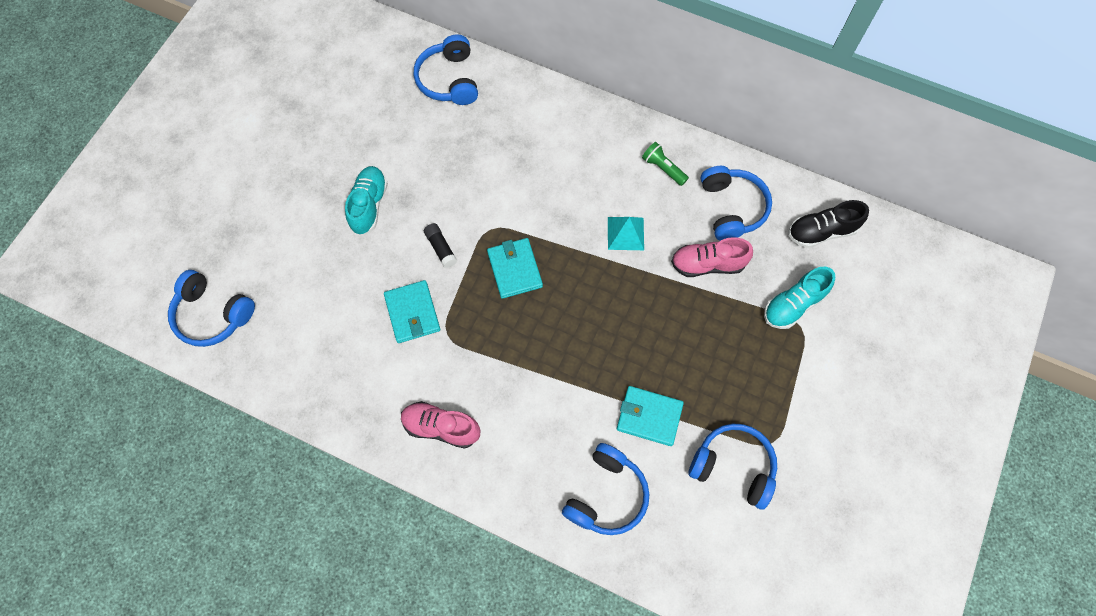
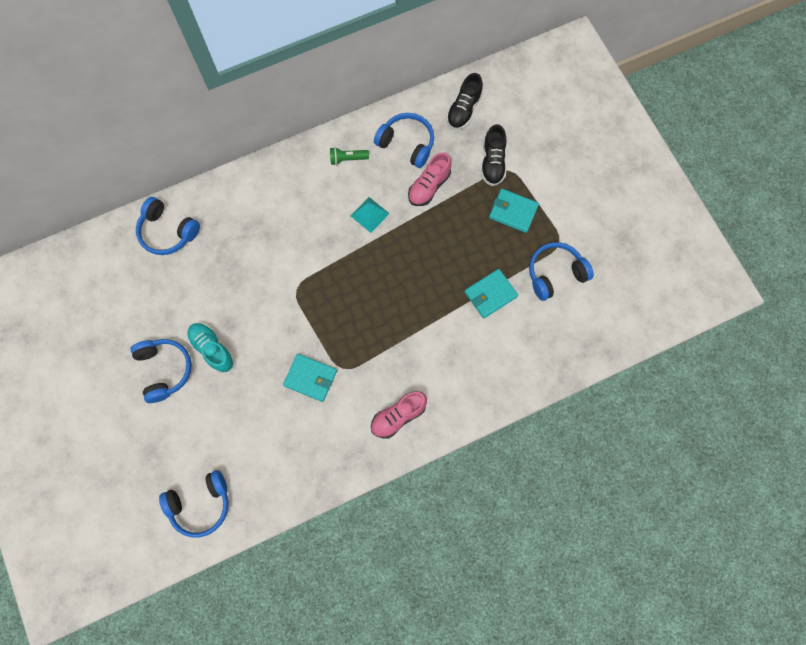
camera: 50 degrees left, 5 degrees up
black glue stick [424,223,457,268] -> none
turquoise wallet [487,238,543,299] -> turquoise wallet moved to [489,189,539,233]
blue headphones [562,443,649,535] -> blue headphones moved to [131,339,192,403]
turquoise shoe [764,267,835,329] -> black shoe [481,124,507,186]

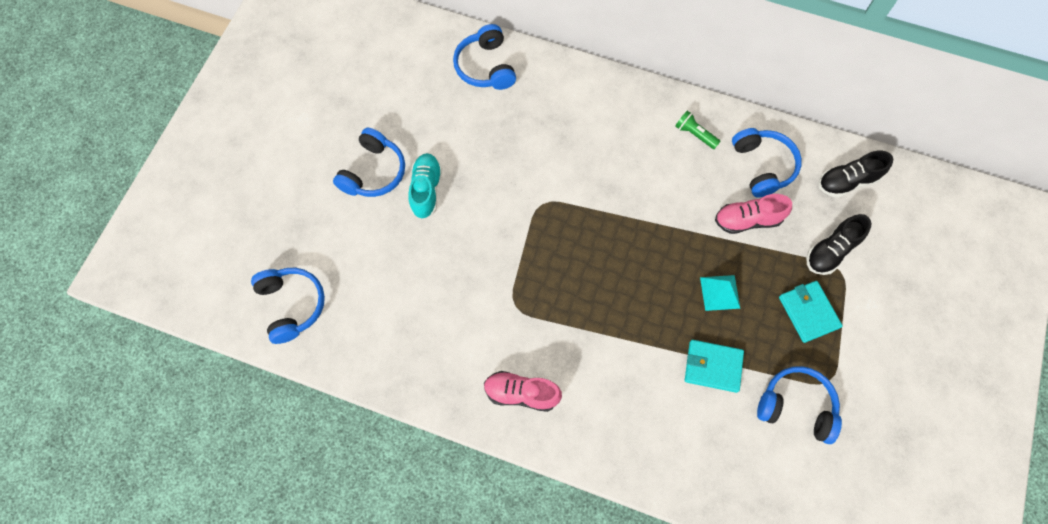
camera: 45 degrees right, 5 degrees down
blue headphones [159,470,229,538] -> blue headphones turned 135 degrees counterclockwise [251,268,325,344]
turquoise wallet [283,354,337,402] -> none
turquoise pyramid [351,197,390,233] -> turquoise pyramid moved to [700,275,740,311]

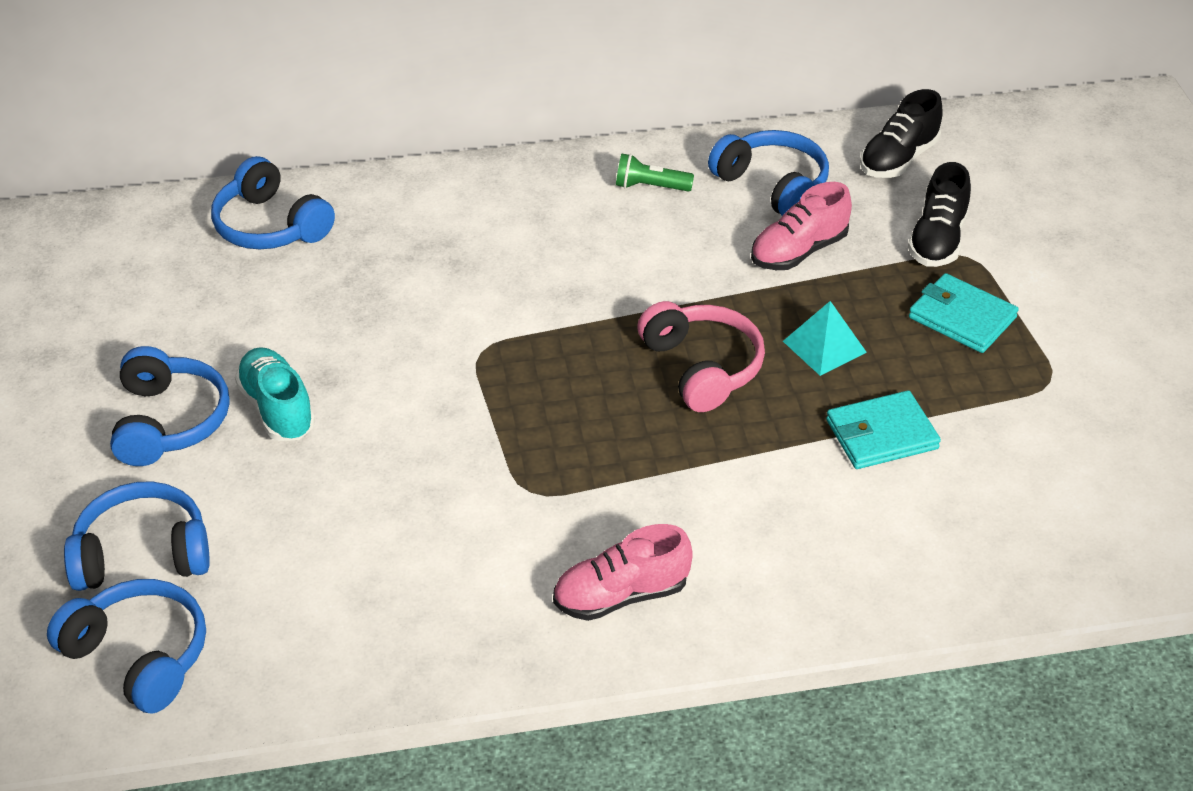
camera: 30 degrees left, 25 degrees down
blue headphones [757,366,842,444] -> blue headphones moved to [64,481,210,591]
none -> pink headphones [637,301,765,412]

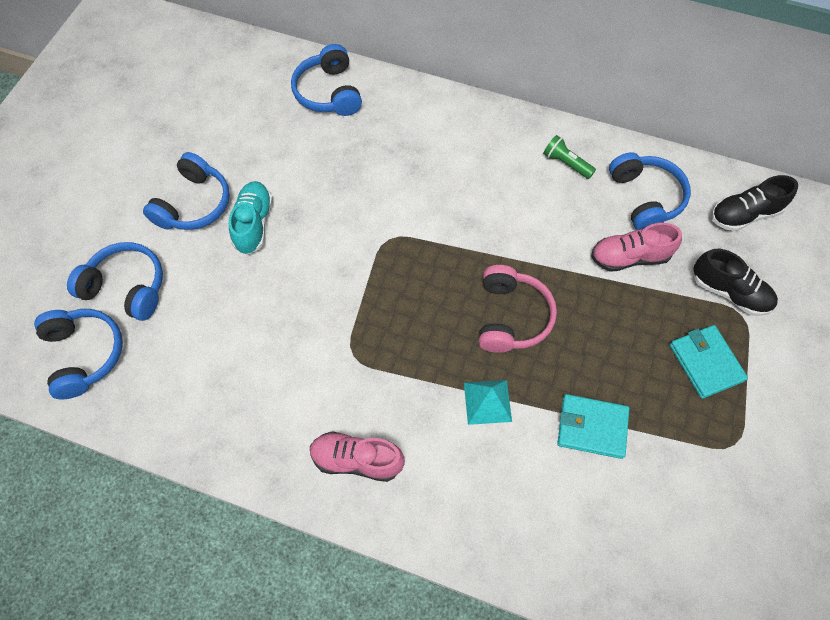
camera: 30 degrees right, 20 degrees up
turquoise pyramid [783,301,867,376] -> turquoise pyramid moved to [464,380,512,425]
black shoe [908,162,971,267] -> black shoe turned 105 degrees counterclockwise [693,249,778,316]

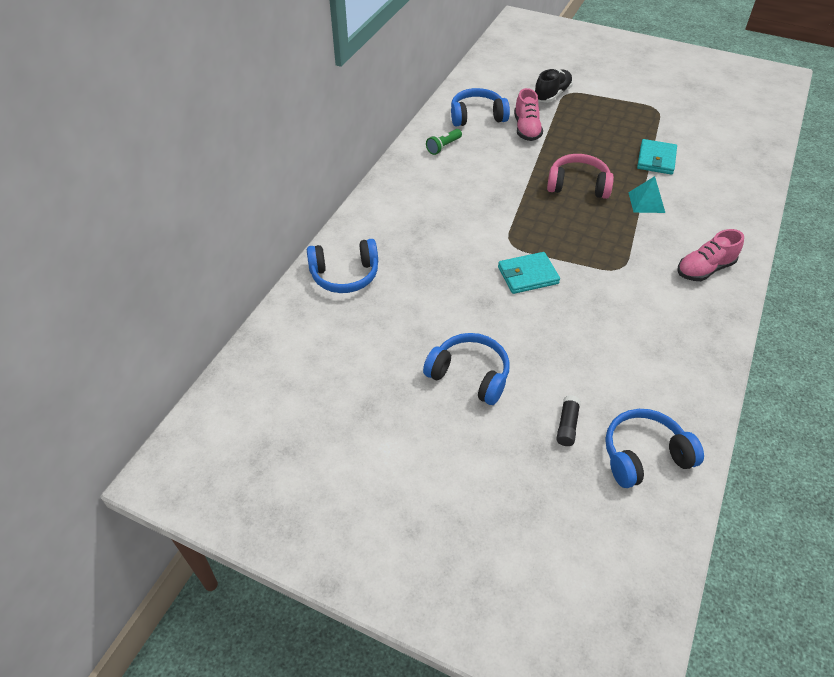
camera: 85 degrees left, 15 degrees down
blue headphones [67,242,163,321] -> black glue stick [556,395,581,446]
turquoise shoe [229,181,273,255] -> none
pink shoe [310,431,405,482] -> pink shoe turned 45 degrees clockwise [677,229,744,281]
turquoise wallet [670,325,748,399] -> turquoise wallet moved to [498,252,560,294]
black shoe [711,175,798,231] -> none

